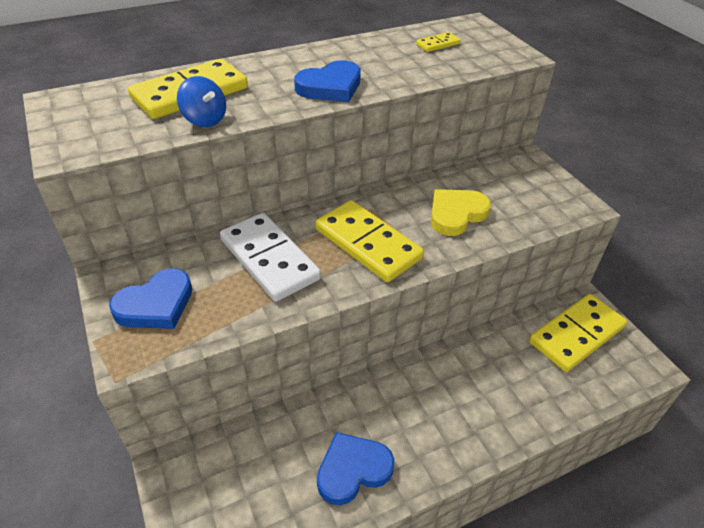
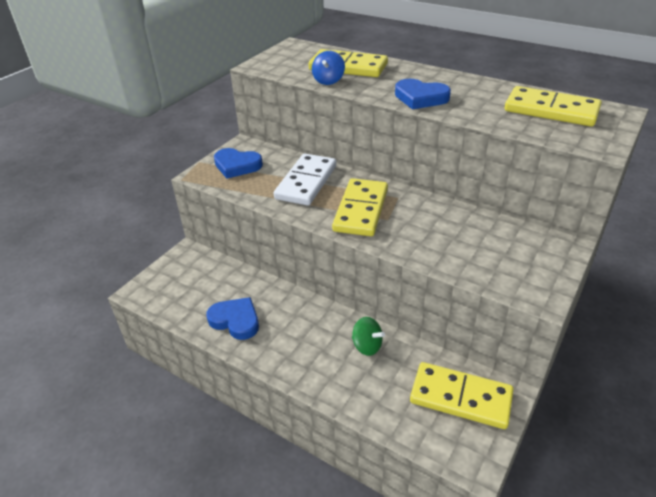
camera: 60 degrees right, 5 degrees down
yellow domino [416,32,461,52] -> yellow domino [505,86,602,126], size x2.23
yellow heart [431,189,491,236] -> none
none -> green spinning top [352,317,385,356]

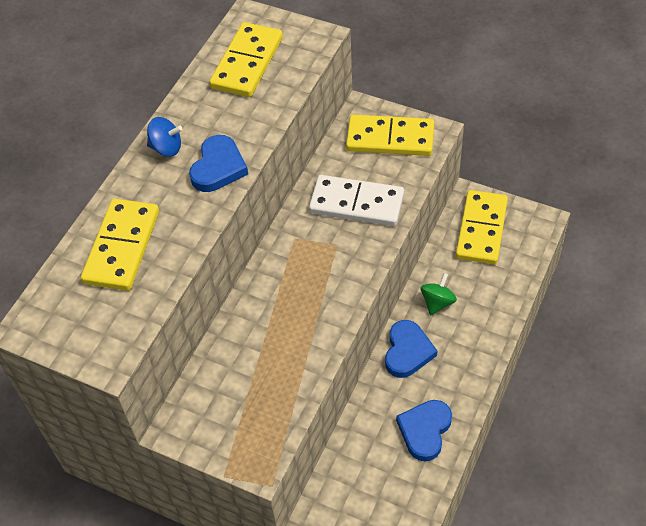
camera: 95 degrees left, 15 degrees up
blue heart [214,148,263,179] -> blue heart moved to [385,320,437,378]
white domino [274,154,336,206] -> white domino moved to [309,175,404,226]
blue spinning top [312,51,345,85] -> blue spinning top moved to [147,117,182,157]
yellow domino [332,178,388,236] -> yellow domino moved to [346,115,434,156]

